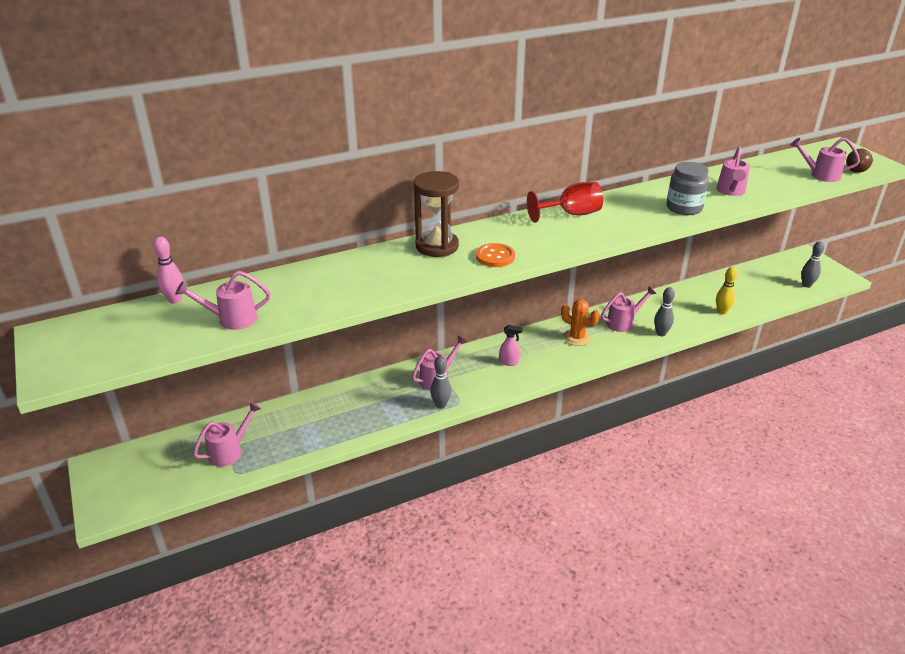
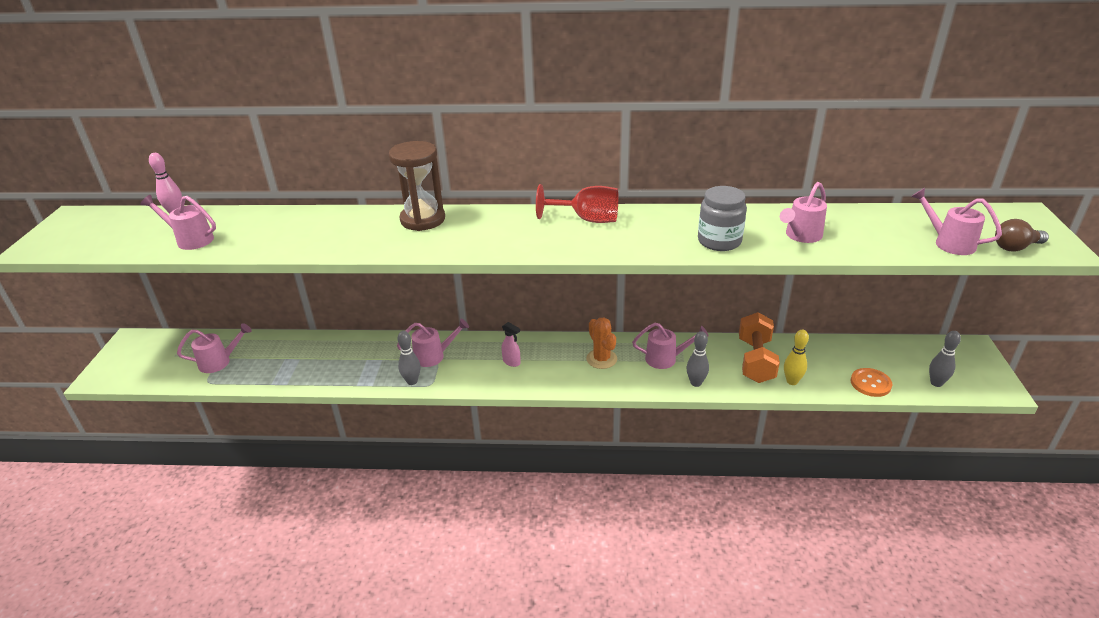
camera: 30 degrees right, 0 degrees up
orange button [476,243,515,267] -> orange button moved to [851,368,892,397]
none -> orange dumbbell [739,312,780,383]

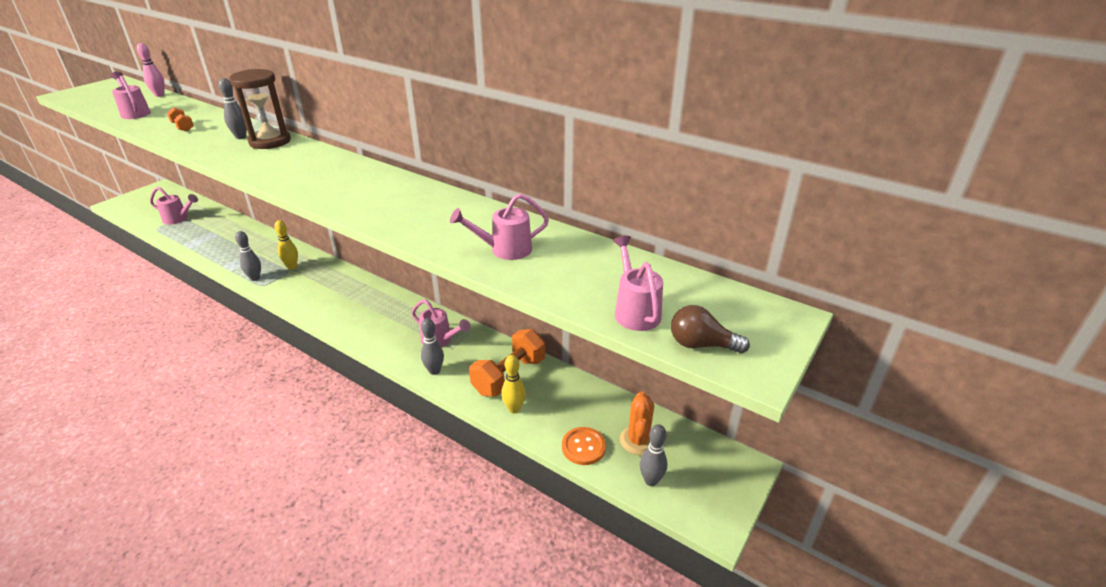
camera: 30 degrees right, 0 degrees up
pink watering can [397,319,469,367] -> yellow bowling pin [274,220,298,269]
pink spray bottle [502,322,521,367] -> none
red goblet [536,184,618,223] -> none
orange cactus [586,318,617,369] -> orange cactus moved to [620,391,654,455]
grey jar [698,186,747,251] -> none
none -> orange dumbbell [167,107,194,132]
none -> grey bowling pin [218,78,247,139]

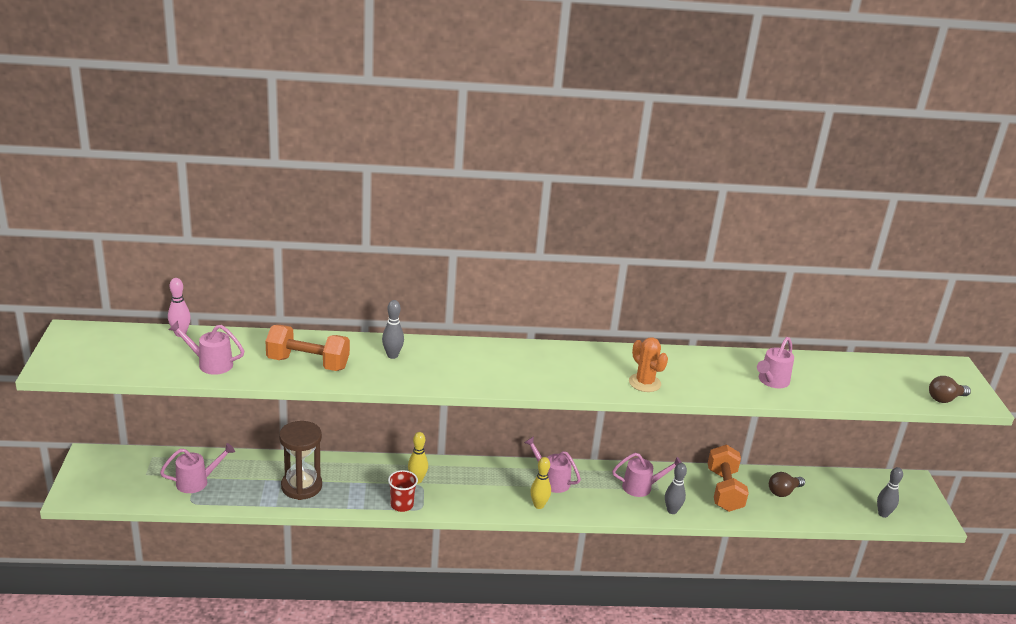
camera: 40 degrees left, 5 degrees down
orange dumbbell [167,107,194,132] -> orange dumbbell [265,325,350,371], size x2.02
brown hourglass [229,69,291,149] -> brown hourglass moved to [279,421,322,500]
grey bowling pin [235,231,261,281] -> red cup [388,470,418,512]
yellow bowling pin [501,355,526,413] -> yellow bowling pin moved to [530,457,551,509]
orange button [562,427,606,465] -> none
pink watering can [613,236,663,331] -> pink watering can moved to [524,436,581,493]
orange cactus [620,391,654,455] -> orange cactus moved to [629,338,668,392]
none -> brown light bulb [769,472,805,497]

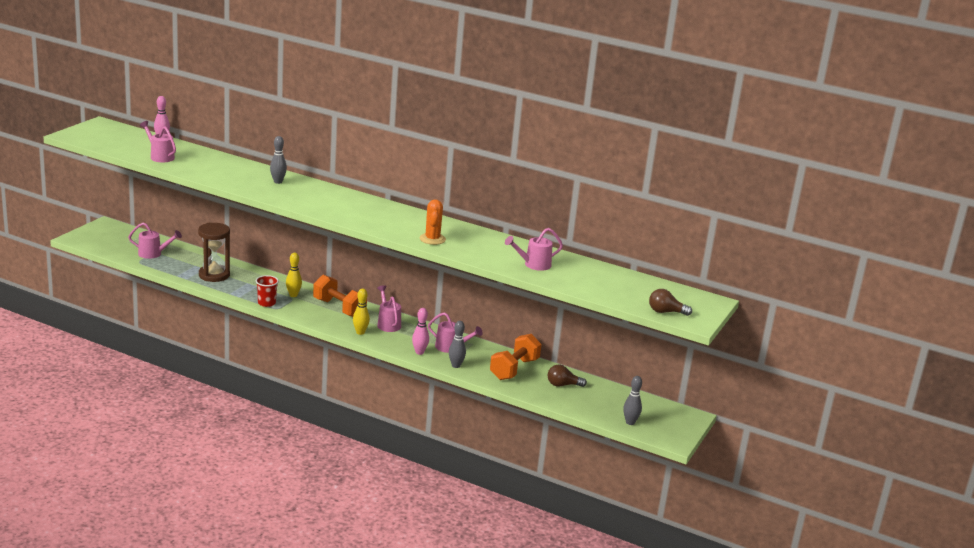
camera: 30 degrees right, 5 degrees down
orange dumbbell [265,325,350,371] -> orange dumbbell moved to [313,275,367,317]
none -> pink bowling pin [412,308,429,355]

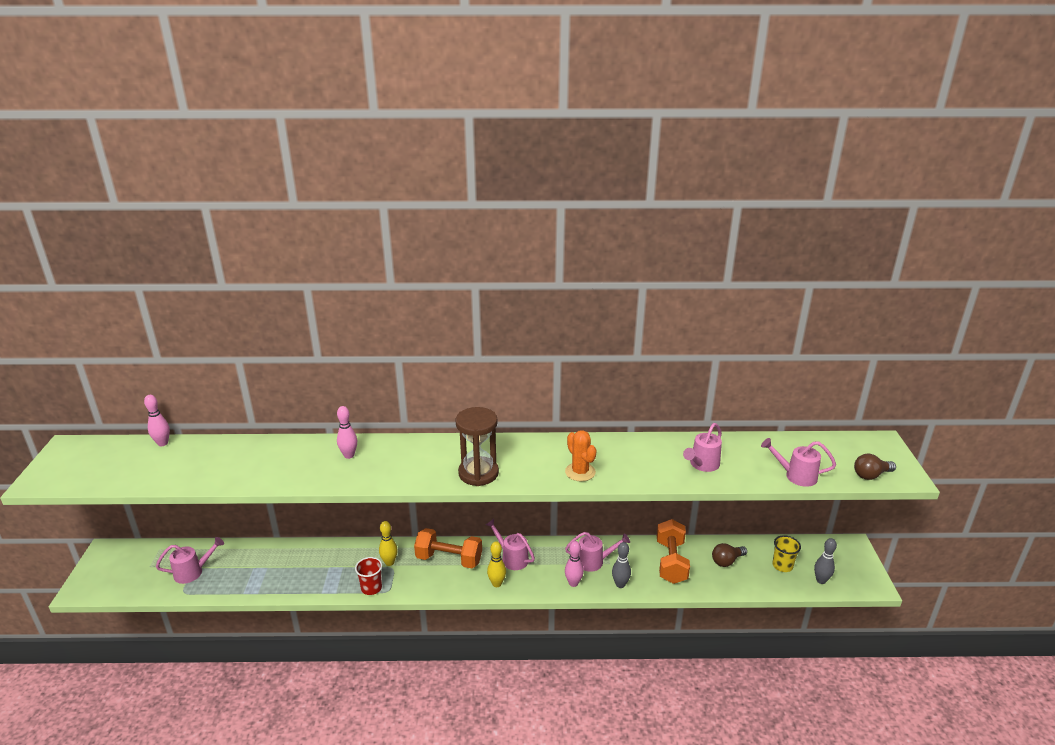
camera: 25 degrees left, 5 degrees up
pink watering can [140,121,176,162] -> pink watering can moved to [761,438,836,487]
brown hourglass [198,223,230,282] -> brown hourglass moved to [455,407,499,486]
grey bowling pin [270,136,287,184] -> pink bowling pin [337,406,357,459]
none -> yellow cup [773,535,801,572]

